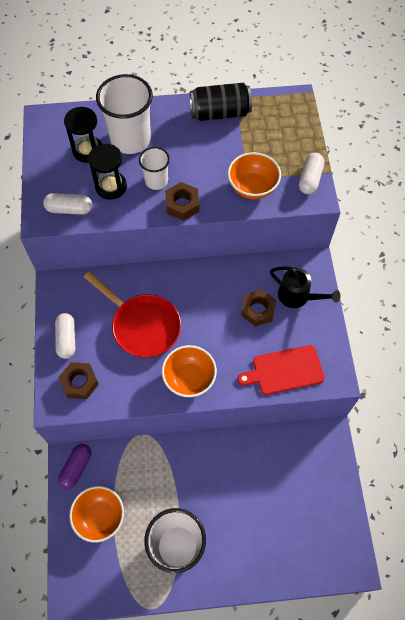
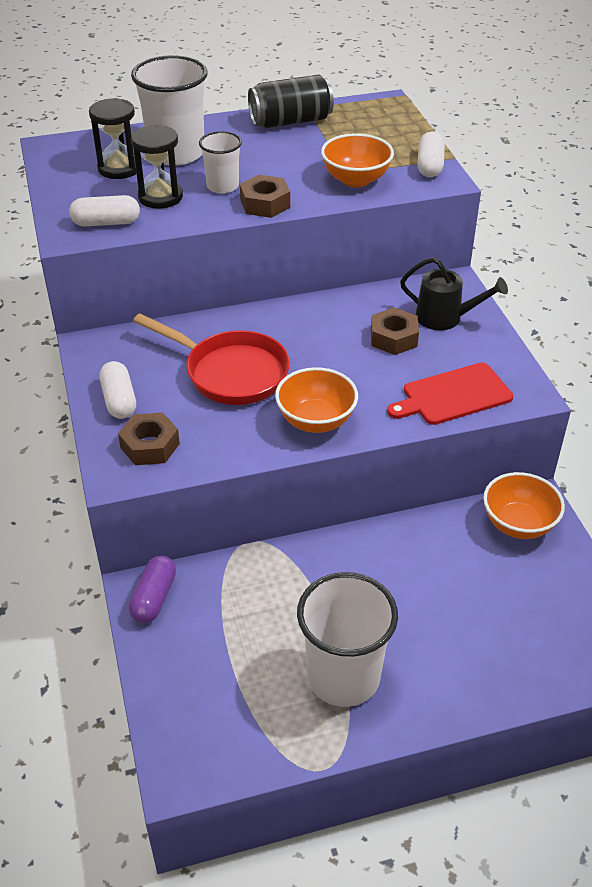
camera: 10 degrees left, 20 degrees down
orange bowl [69,486,124,542] -> orange bowl moved to [483,472,565,539]

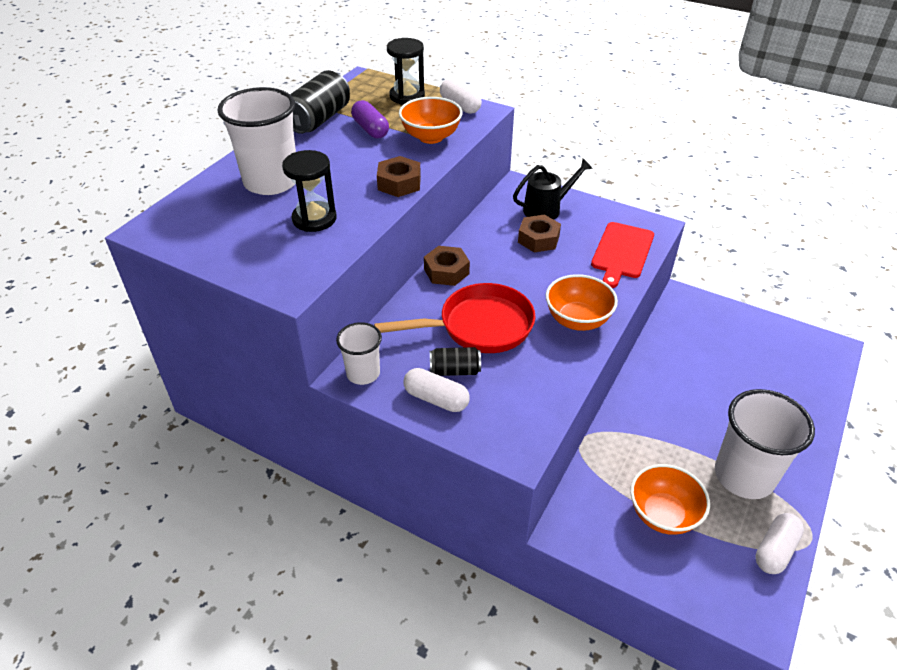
camera: 45 degrees left, 0 degrees up
white capsule [69,195,140,226] -> white capsule moved to [755,513,804,574]
black hourglass [89,98,137,179] -> black hourglass moved to [387,38,425,105]
brown nut [118,413,180,465] -> brown nut moved to [424,246,470,286]
purple capsule [129,556,176,623] -> purple capsule moved to [351,100,389,138]
white cup [199,131,242,194] -> white cup moved to [336,322,382,385]
orange bowl [483,472,565,539] -> orange bowl moved to [630,464,710,535]
none -> black can [430,347,481,376]

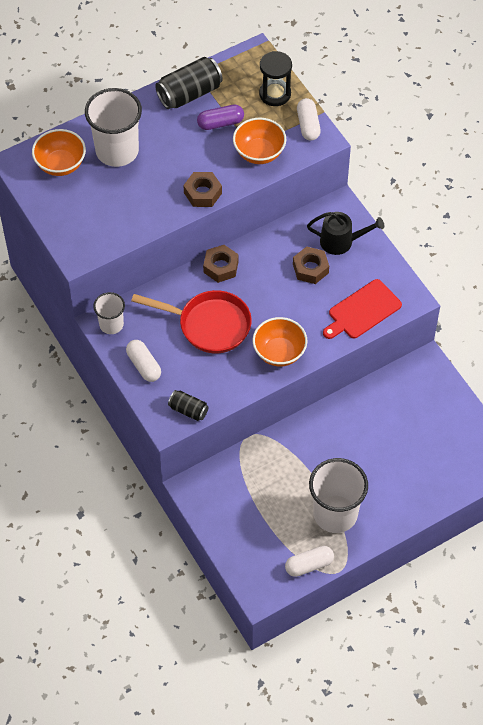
camera: 30 degrees right, 15 degrees up
black hourglass [282,150,337,232] -> none
purple capsule [351,100,389,138] -> purple capsule turned 75 degrees clockwise [197,104,244,130]
black can [430,347,481,376] -> black can moved to [168,390,209,421]
orange bowl [630,464,710,535] -> orange bowl moved to [32,129,86,176]

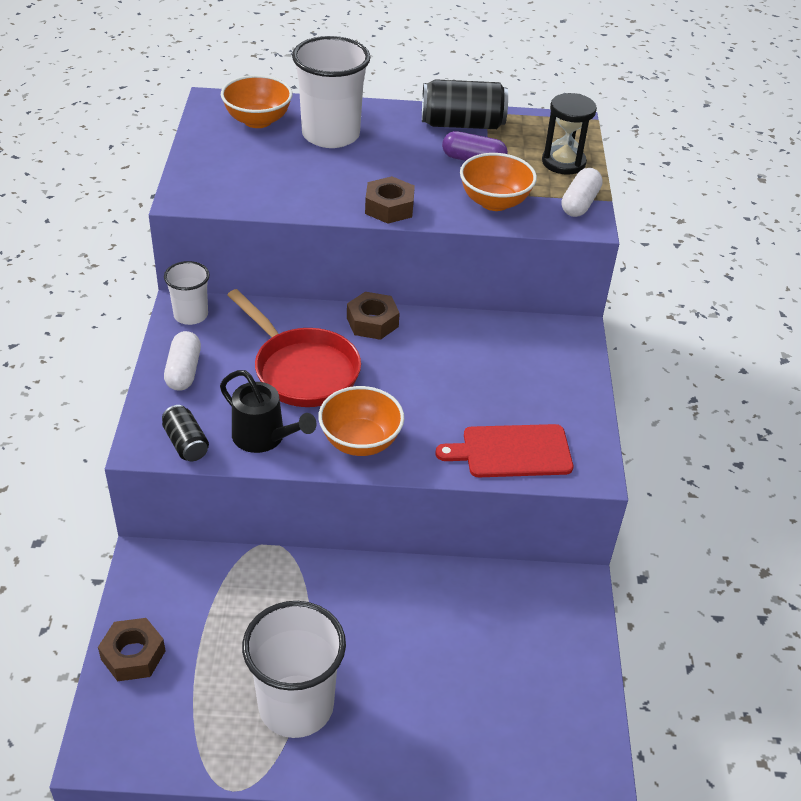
camera: 30 degrees right, 15 degrees down
white capsule [285,546,334,577] -> none
brown nut [293,246,329,284] -> brown nut moved to [98,618,165,681]
black watering can [307,212,384,255] -> black watering can moved to [220,370,316,453]

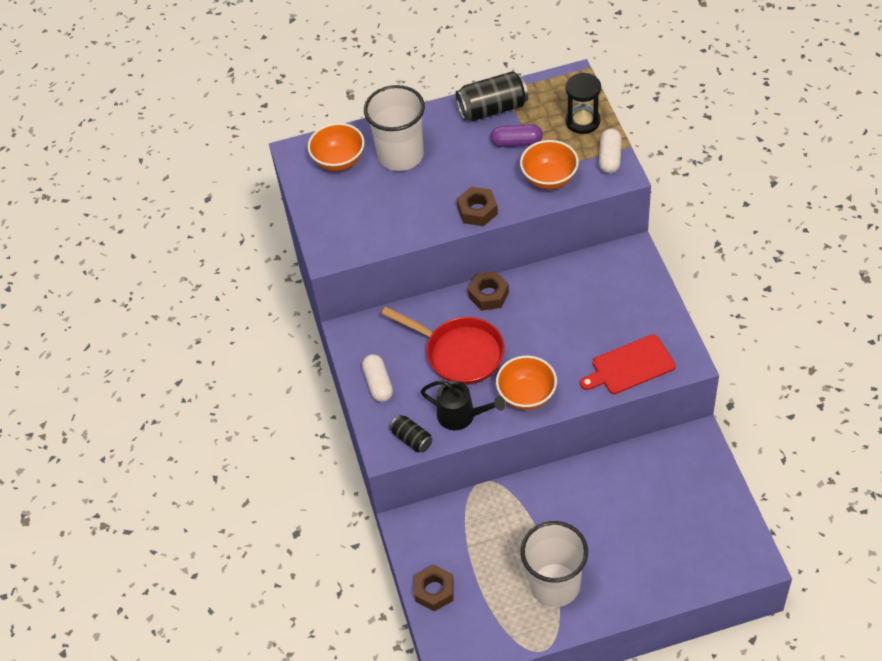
camera: 10 degrees left, 10 degrees up
white cup [164,261,210,325] -> none

